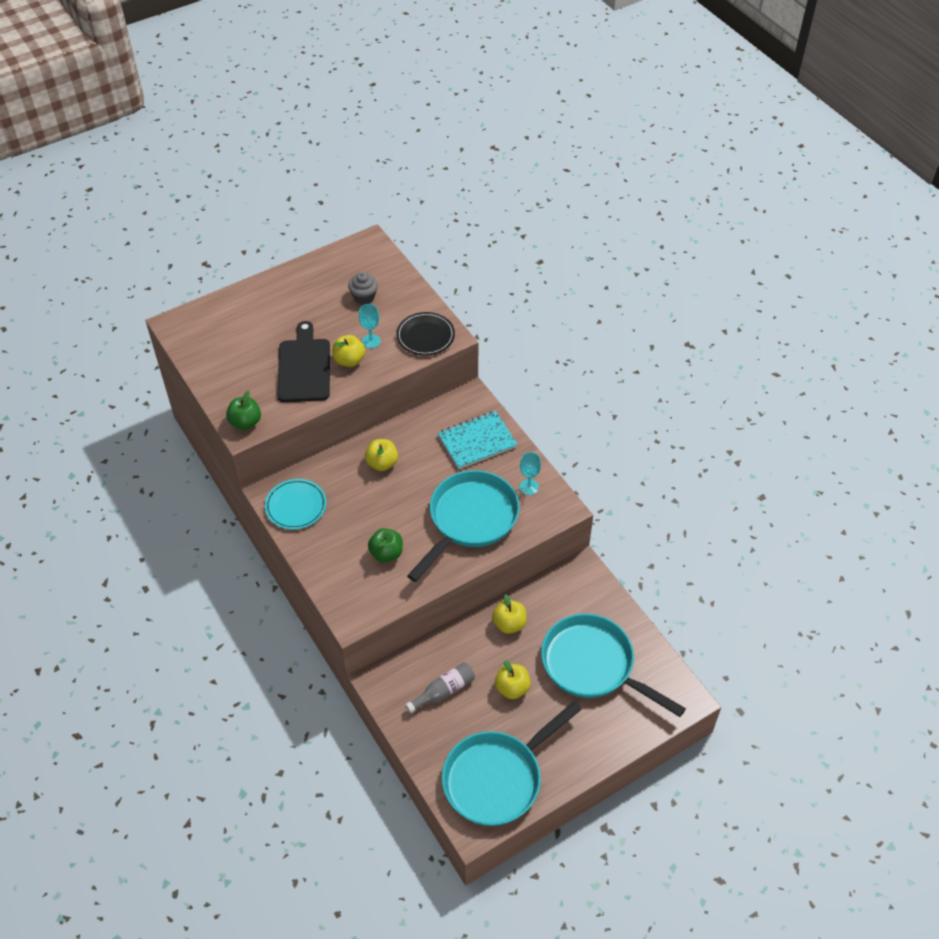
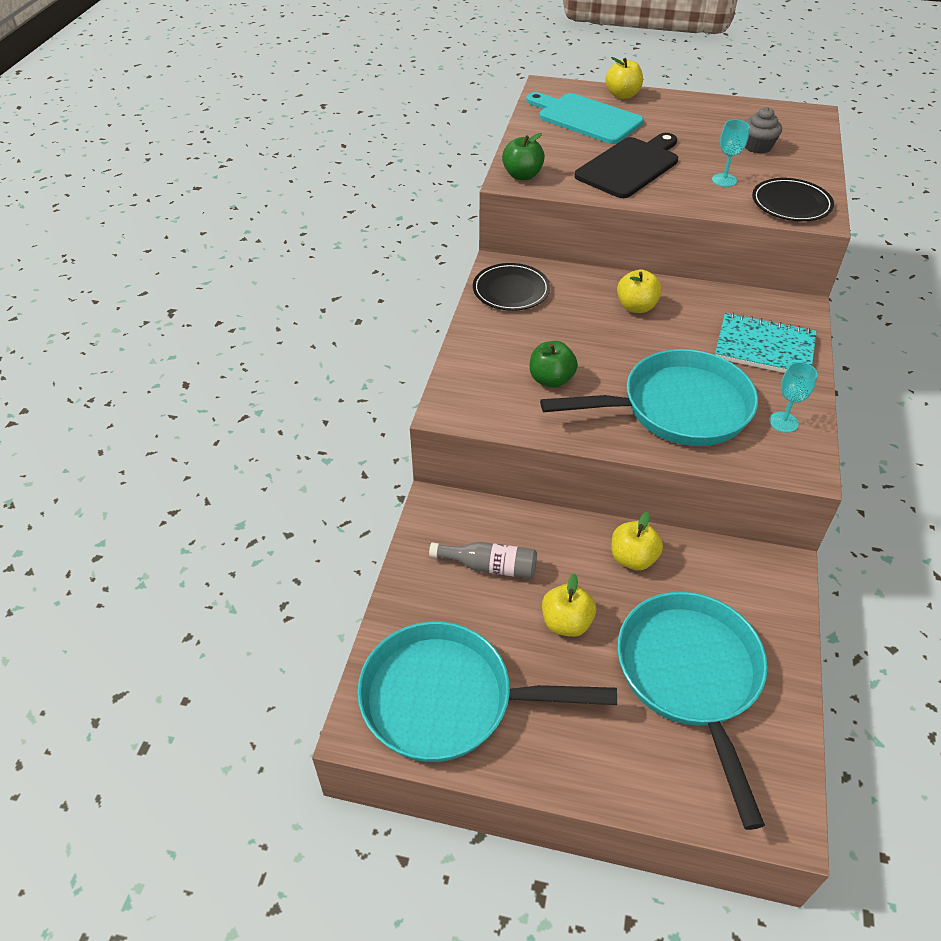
camera: 45 degrees right, 5 degrees down
turquoise plate [265,479,327,530] -> black plate [473,263,550,311]
yellow apple [333,335,365,367] -> yellow apple moved to [606,57,643,99]
none -> turquoise cutting board [526,92,644,144]

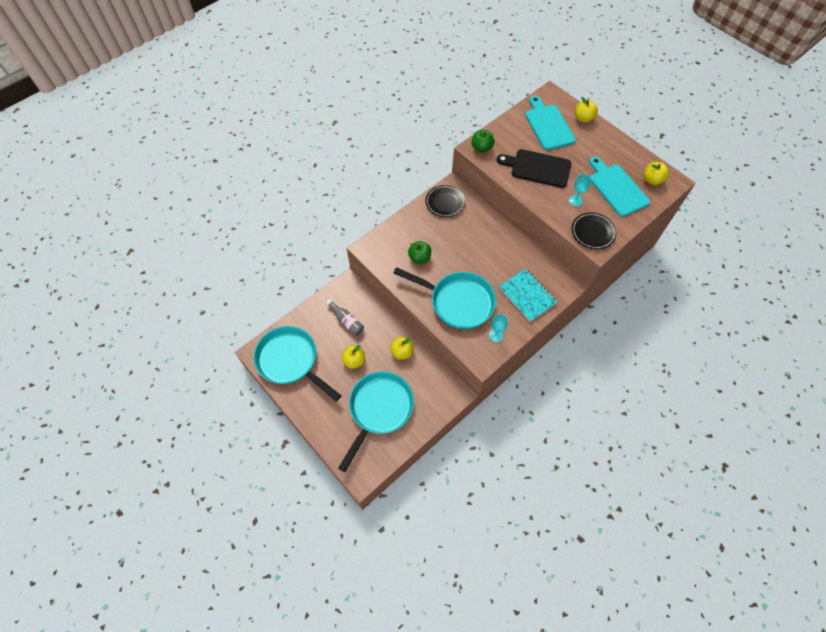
camera: 35 degrees right, 15 degrees up
black cutting board [575,133,678,198] -> black cutting board turned 150 degrees counterclockwise [496,149,572,188]
yellow apple [617,269,662,313] -> yellow apple moved to [644,162,669,185]
grey cupcake [745,107,782,154] -> turquoise cutting board [589,157,650,217]

